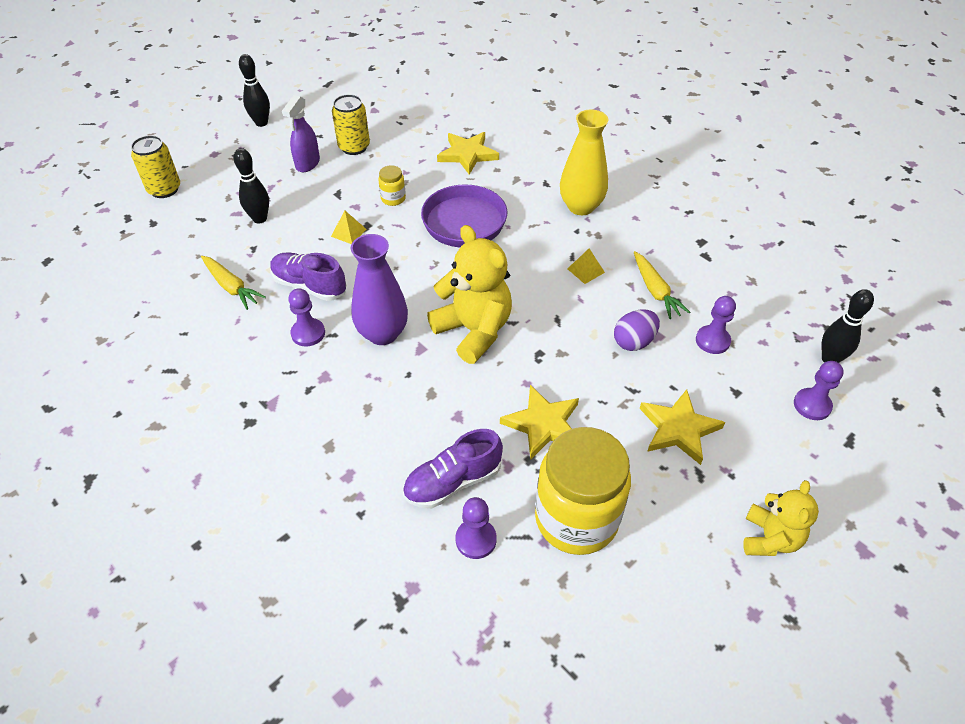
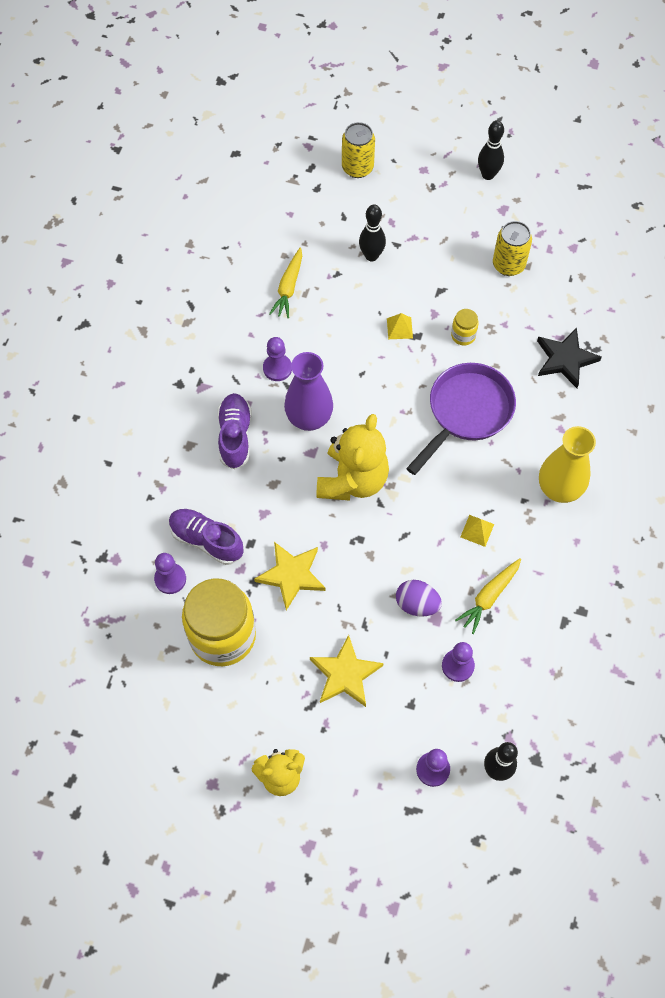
camera: 60 degrees right, 15 degrees up
purple shoe [270,252,346,301] -> purple shoe moved to [217,393,251,470]
purple spray bottle [282,95,320,172] -> none
yellow star [437,132,499,175] -> black star [537,328,602,388]

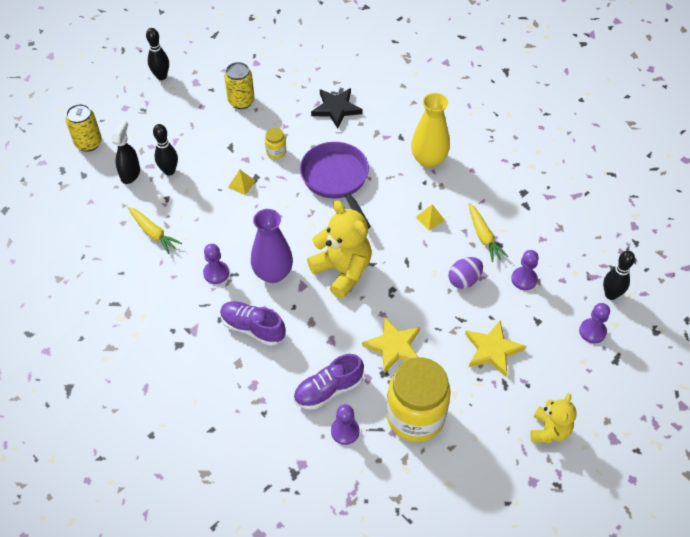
camera: 60 degrees left, 10 degrees down
none -> black spray bottle [112,120,140,184]

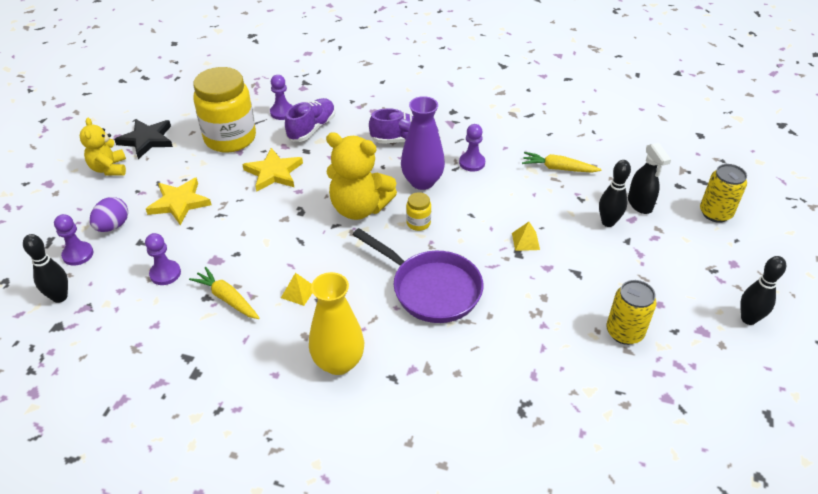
camera: 150 degrees right, 10 degrees down
yellow jar [265,128,286,159] -> yellow jar moved to [406,192,431,231]
black star [311,88,363,128] -> black star moved to [114,119,173,159]
purple egg [448,257,483,289] -> purple egg moved to [90,197,128,232]

